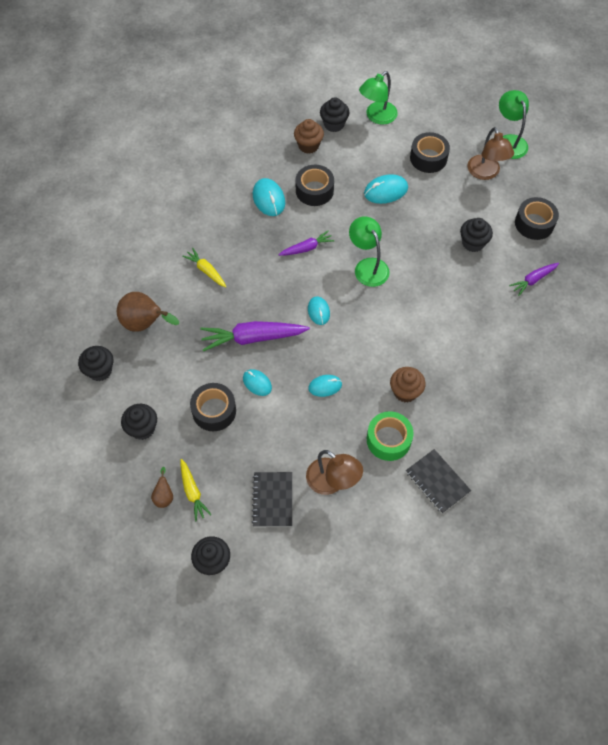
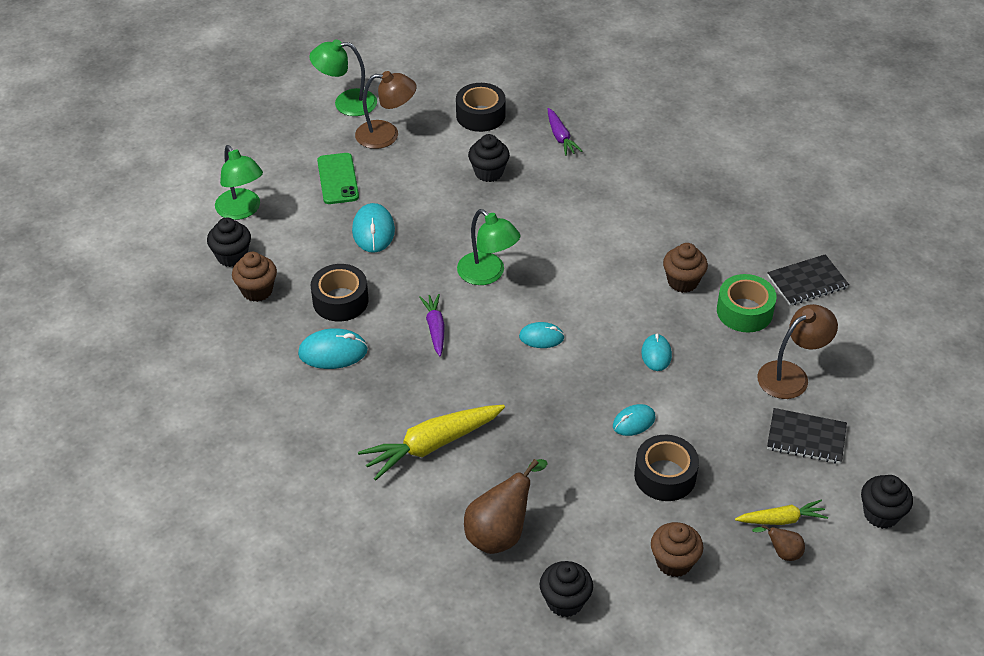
camera: 75 degrees left, 15 degrees down
black cupcake [121,404,157,440] -> brown cupcake [651,522,703,577]
yellow carrot [182,248,227,287] -> yellow carrot [358,405,505,480], size x1.76
purple carrot [200,321,310,352] -> none
green lamp [349,216,390,287] -> green lamp turned 120 degrees counterclockwise [457,209,521,285]
black tape [410,132,450,173] -> green phone [317,153,359,204]

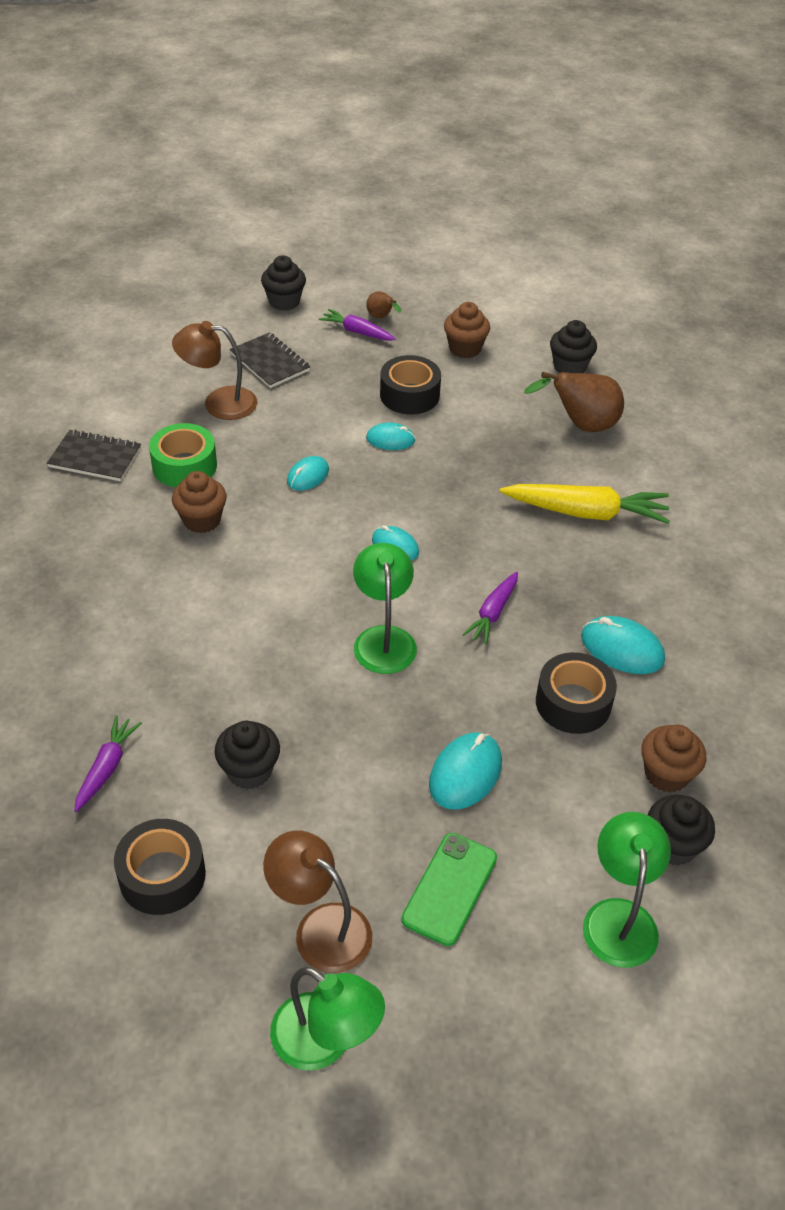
camera: 145 degrees left, 0 degrees up
yellow carrot [735,500,828,525] -> purple carrot [319,309,396,341]

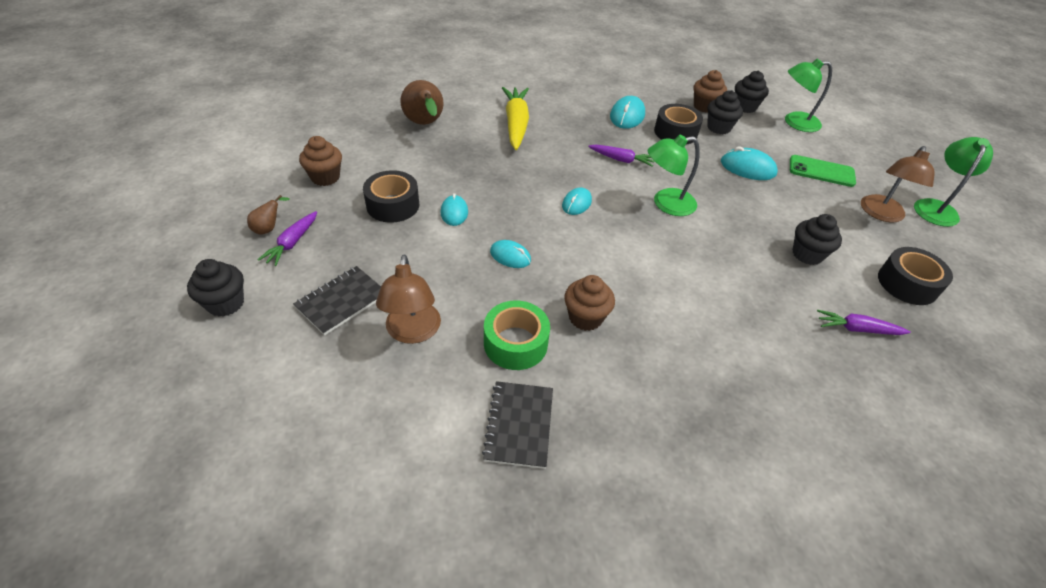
camera: 100 degrees left, 0 degrees up
black cupcake [550,320,597,373] -> black cupcake moved to [707,90,743,134]

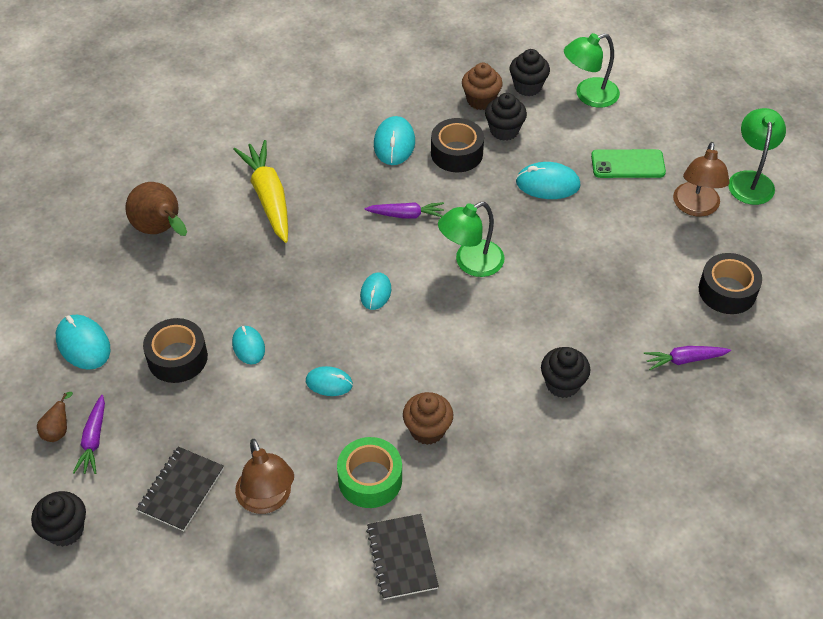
camera: 15 degrees left, 5 degrees up
brown cupcake [299,136,342,186] -> turquoise mouse [56,315,110,370]
black cupcake [793,214,842,265] -> black cupcake moved to [541,347,590,398]

